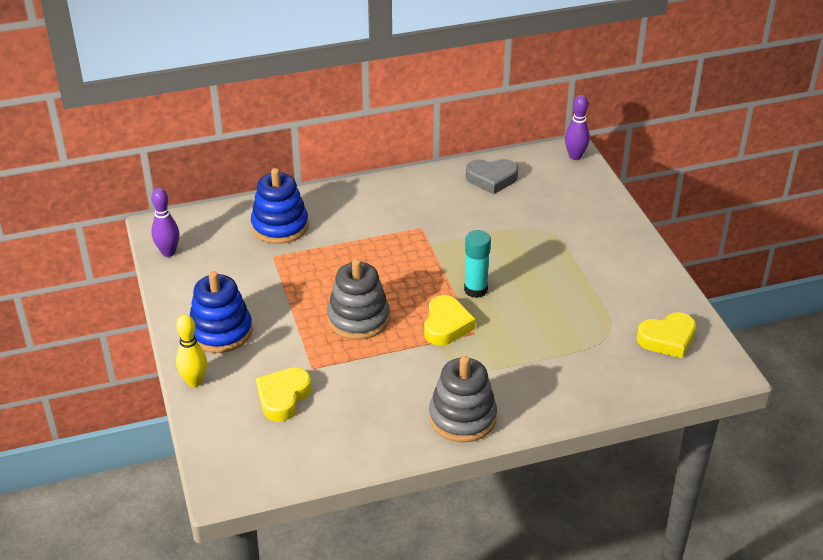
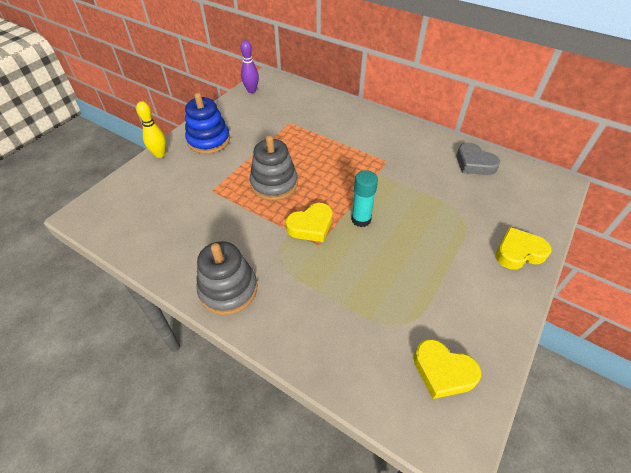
camera: 50 degrees right, 10 degrees up
blue stacking toy [251,168,309,244] -> none
yellow heart [256,368,312,422] -> yellow heart moved to [496,227,551,270]
purple bowling pin [565,95,590,160] -> none

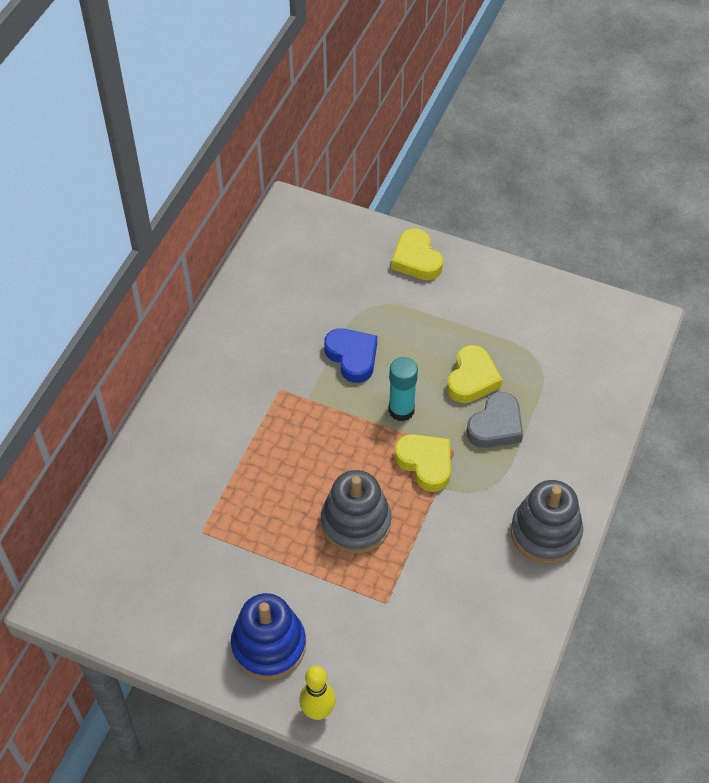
camera: 100 degrees left, 5 degrees up
purple bowling pin [240,40,259,93] -> none
yellow heart [414,339,481,399] -> yellow heart moved to [447,345,503,403]
grey heart [456,142,500,175] -> grey heart moved to [467,392,523,448]
none -> blue heart [324,328,377,383]

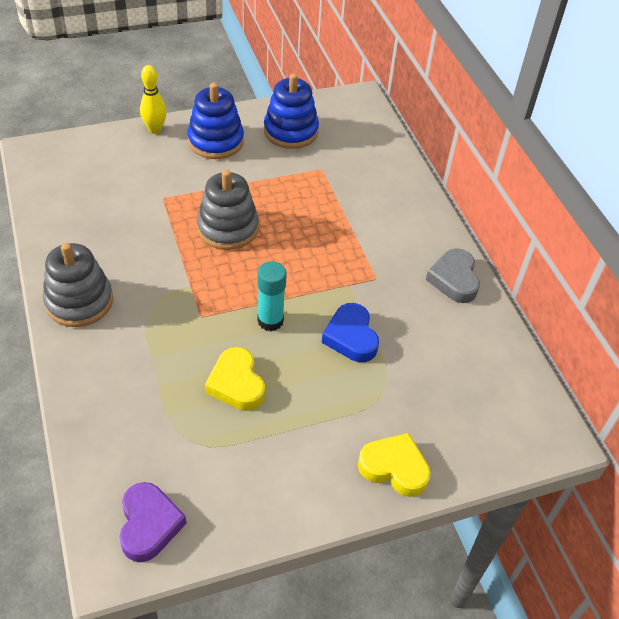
camera: 135 degrees right, 5 degrees down
blue heart [324,328,377,383] -> blue heart turned 60 degrees clockwise [322,303,379,362]
yellow heart [395,434,451,492] -> none
grey heart [467,392,523,448] -> grey heart moved to [426,248,480,303]
none -> purple heart [119,482,187,562]
none -> blue stacking toy [264,73,319,149]

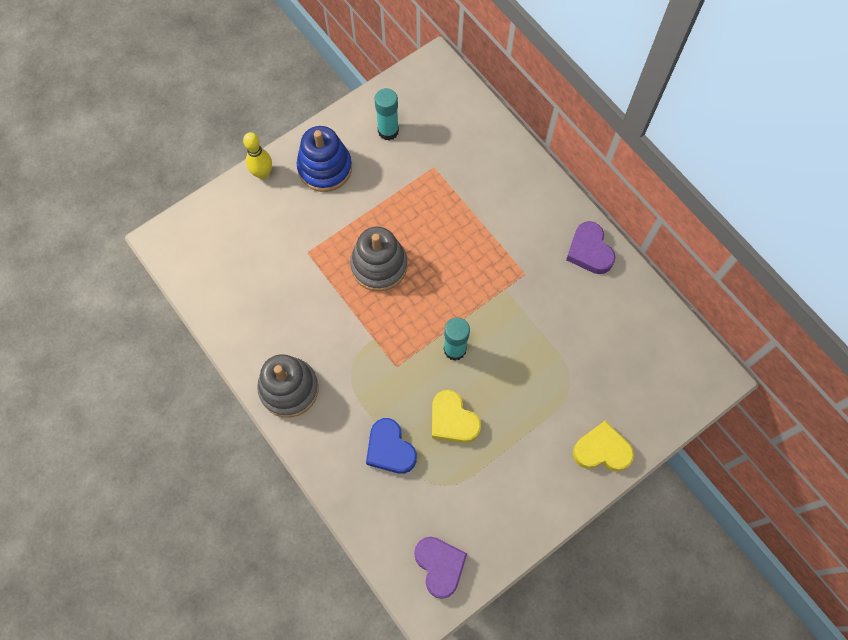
camera: 15 degrees left, 20 degrees up
blue stacking toy [264,73,319,149] -> turquoise glue stick [375,88,399,140]
blue heart [322,303,379,362] -> blue heart moved to [366,418,417,474]
grey heart [426,248,480,303] -> purple heart [566,221,615,274]

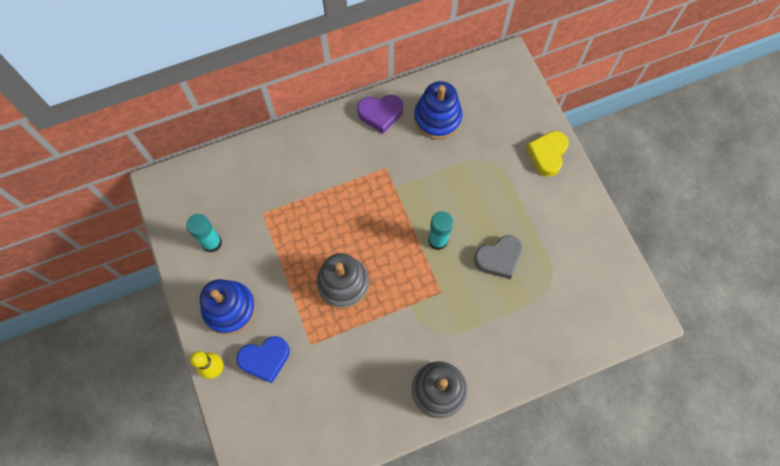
camera: 75 degrees left, 0 degrees up
blue heart [366,418,417,474] -> blue heart moved to [236,336,290,383]
purple heart [414,537,467,599] -> none
yellow heart [432,390,481,443] -> grey heart [474,235,522,279]
none -> blue stacking toy [414,81,463,139]

